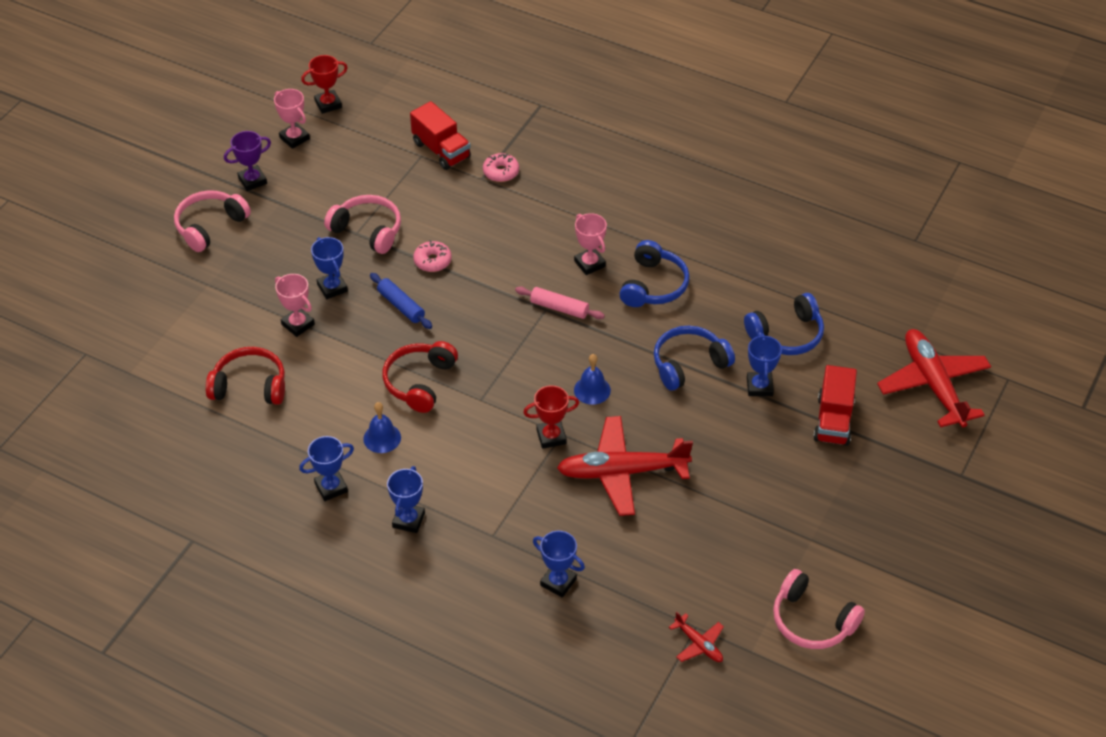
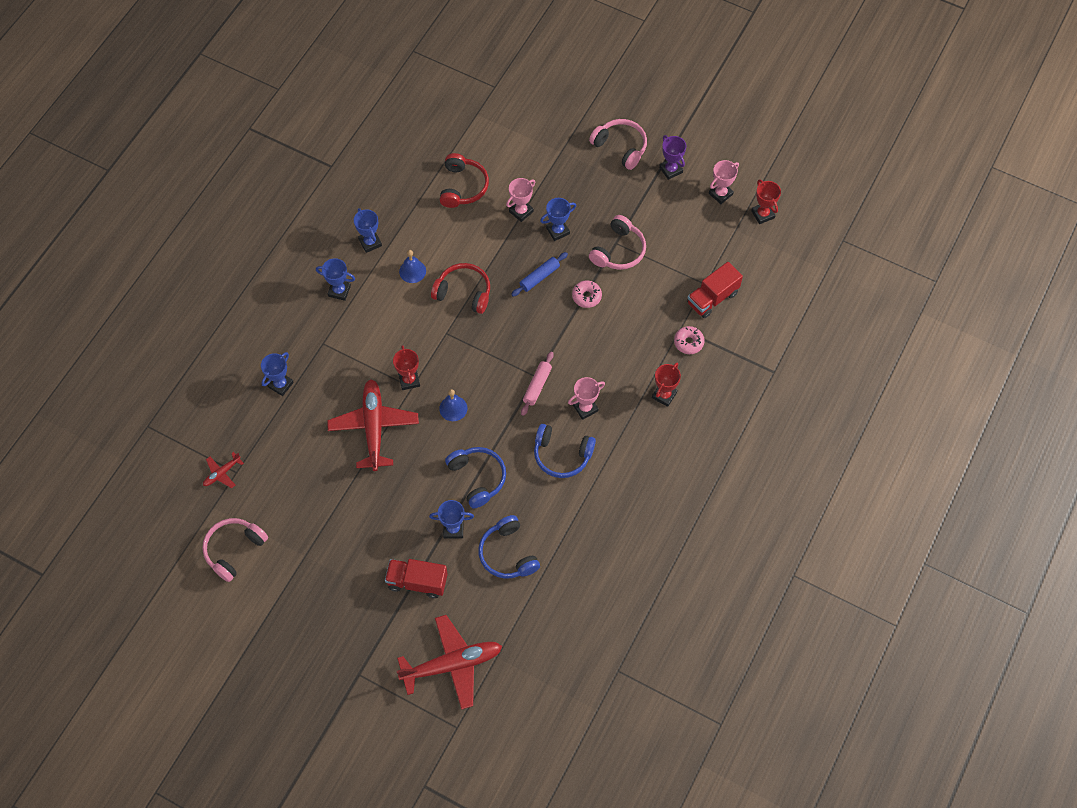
camera: 90 degrees right, 15 degrees up
none -> red trophy [652,363,681,407]

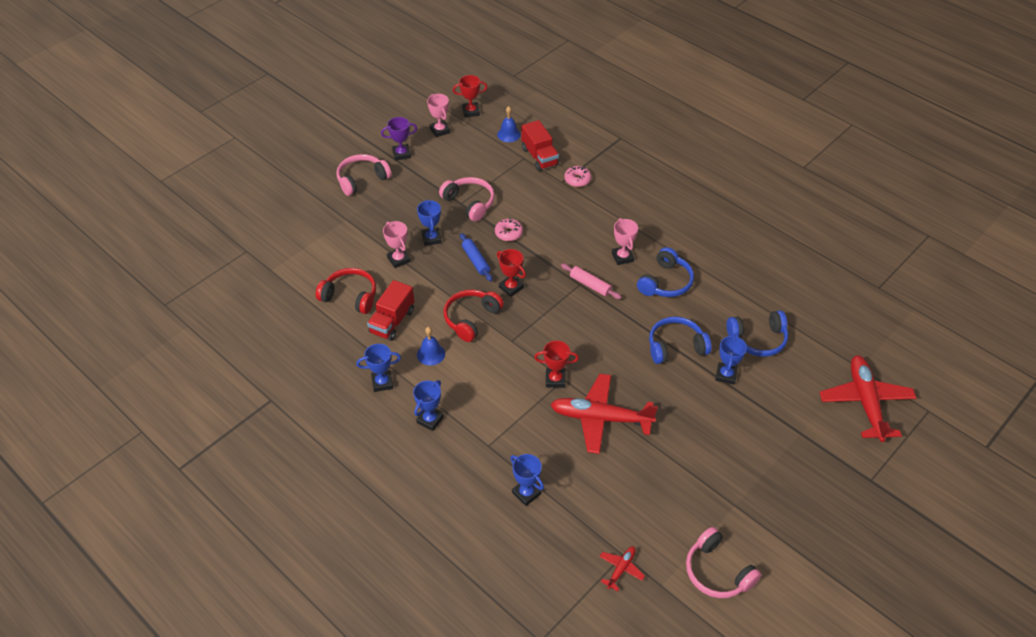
camera: 75 degrees left, 15 degrees down
red plane [203,452,244,488] -> red plane turned 120 degrees counterclockwise [600,546,645,591]
red truck [385,559,448,598] -> red truck moved to [367,280,414,341]
blue bell [439,389,467,421] -> blue bell moved to [497,106,521,142]
red trophy [652,363,681,407] -> red trophy moved to [497,249,526,297]

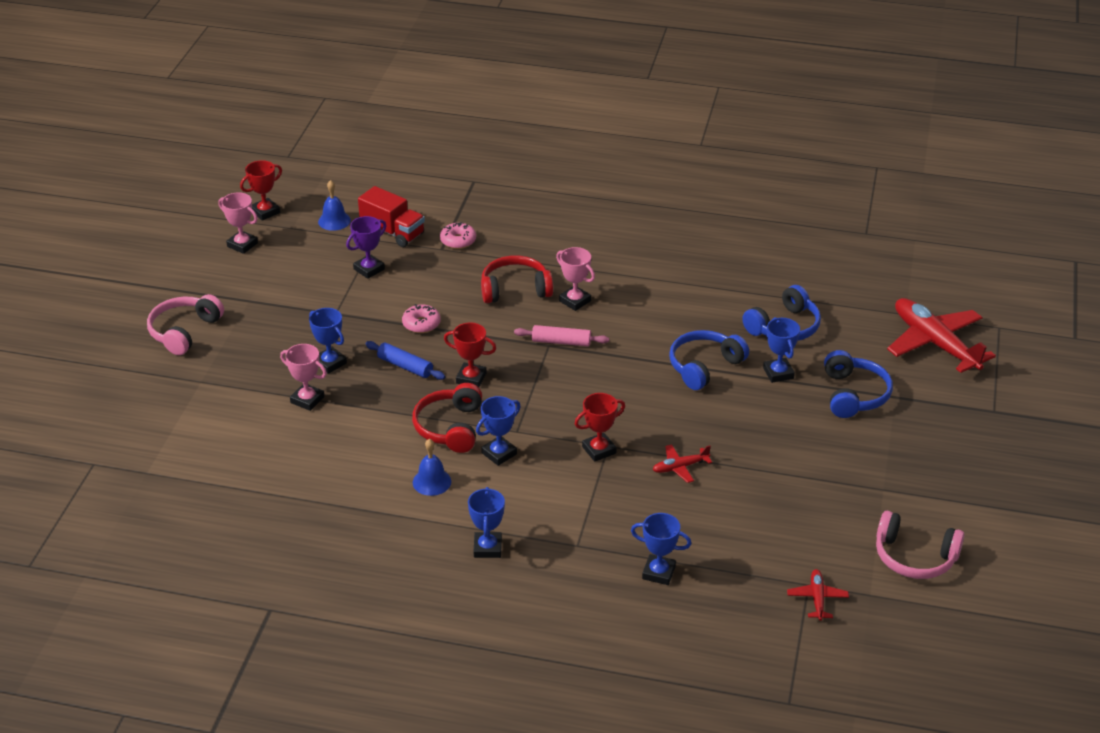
camera: 30 degrees left, 10 degrees down
red headphones [315,268,376,314] -> red headphones moved to [481,255,553,303]
blue trophy [356,344,401,392] -> blue trophy moved to [476,396,521,466]
red truck [367,280,414,341] -> none
purple trophy [381,117,417,161] -> purple trophy moved to [346,216,386,279]
pink headphones [439,177,495,221] -> none
red plane [550,374,658,454] -> red plane [653,444,712,483], size x0.46
blue headphones [637,247,694,297] -> blue headphones moved to [824,350,893,418]

